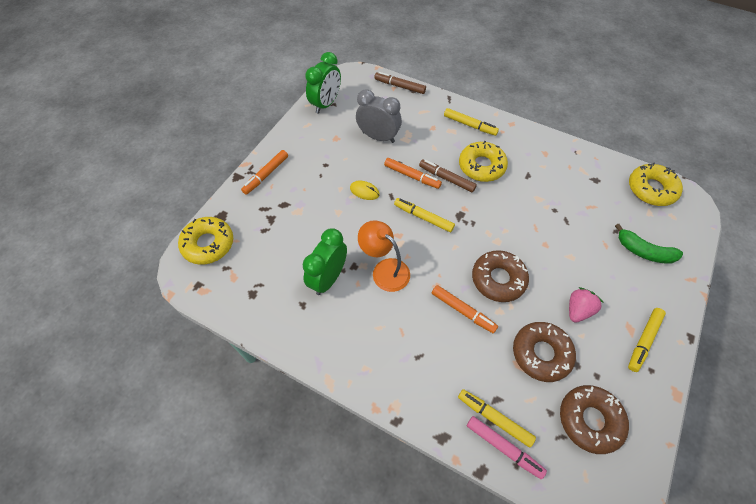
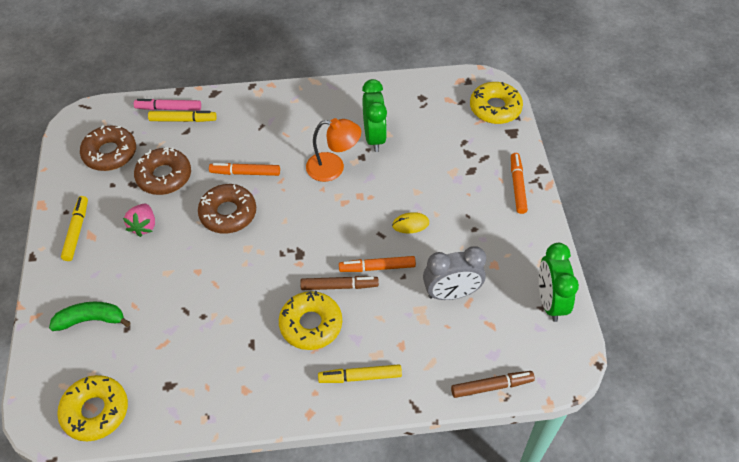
camera: 145 degrees right, 5 degrees down
yellow marker [394,198,455,232] -> none

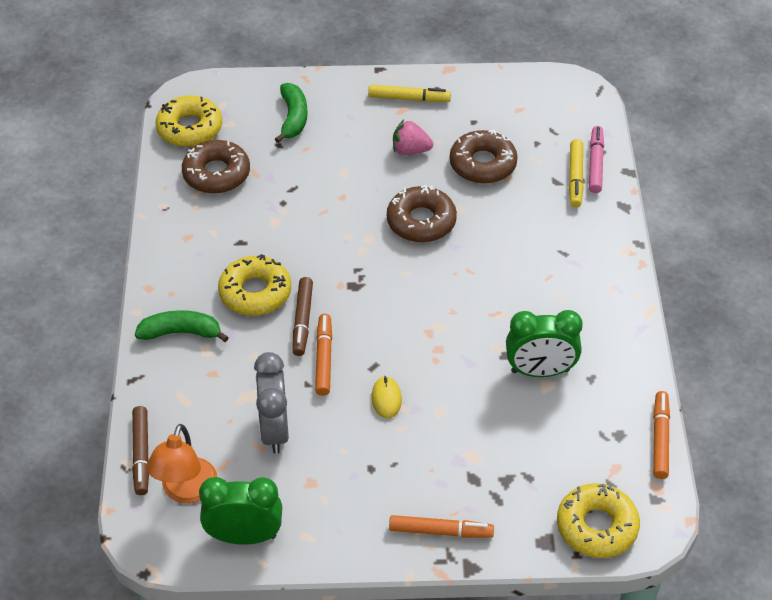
camera: 95 degrees right, 5 degrees down
brown donut [80,125,136,171] -> brown donut moved to [182,140,250,194]
orange marker [209,163,280,176] -> orange marker moved to [653,391,670,479]
orange lamp [306,118,361,182] -> orange lamp moved to [146,424,217,504]
yellow marker [318,364,402,383] -> green banana [135,310,229,342]

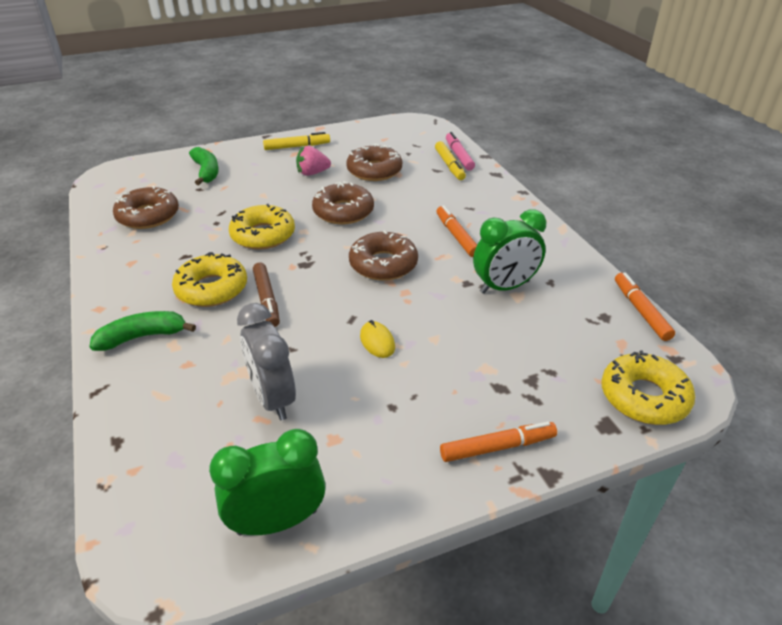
camera: 20 degrees left, 10 degrees down
brown marker [132,406,149,495] -> none
orange lamp [146,424,217,504] -> none
yellow donut [155,95,222,147] -> yellow donut moved to [229,204,295,250]
orange marker [315,314,332,396] -> orange marker moved to [436,205,477,257]
none -> brown donut [349,230,418,281]

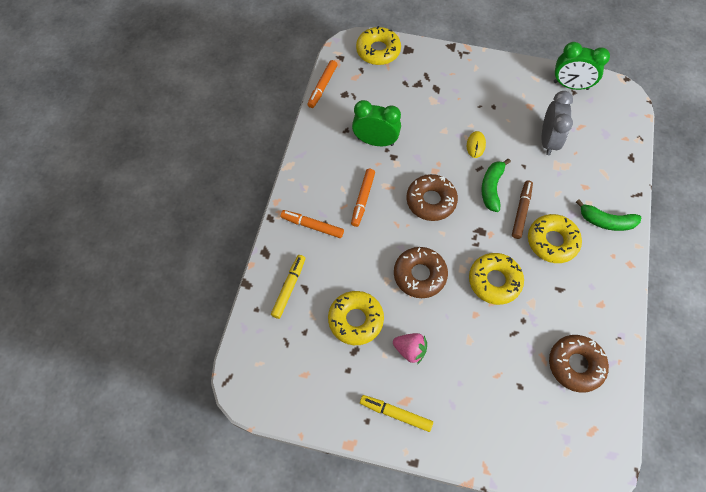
camera: 145 degrees left, 25 degrees up
green banana [189,147,219,185] -> green banana moved to [481,159,511,212]
brown donut [346,144,402,181] -> yellow donut [328,291,384,345]
orange marker [440,422,557,462] -> orange marker moved to [281,210,344,238]
pink marker [446,132,475,171] -> none

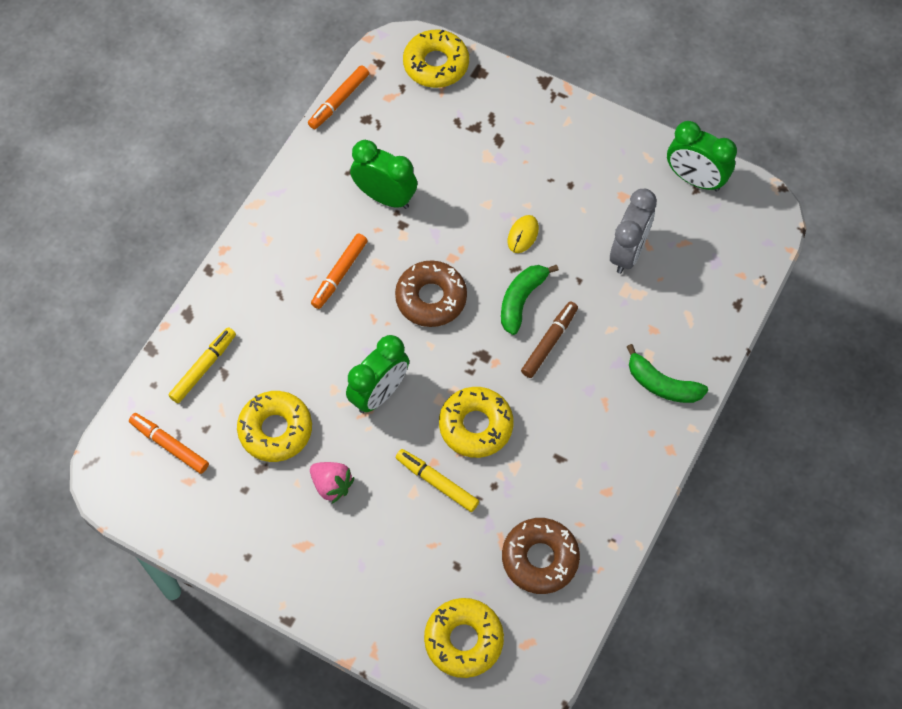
camera: 15 degrees right, 0 degrees up
orange marker [281,210,344,238] -> orange marker moved to [129,413,209,474]
yellow marker [360,395,433,432] -> yellow marker moved to [396,449,479,512]
brown donut [394,247,448,298] -> green clock [346,335,409,413]
yellow donut [528,214,582,263] -> yellow donut moved to [424,598,504,678]

